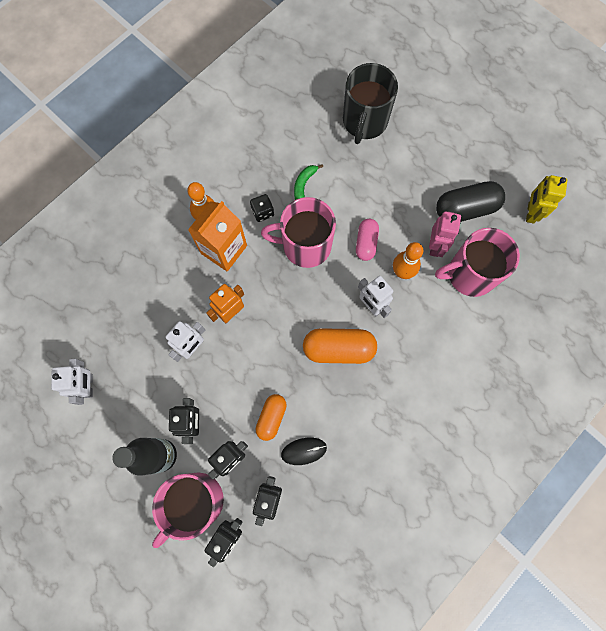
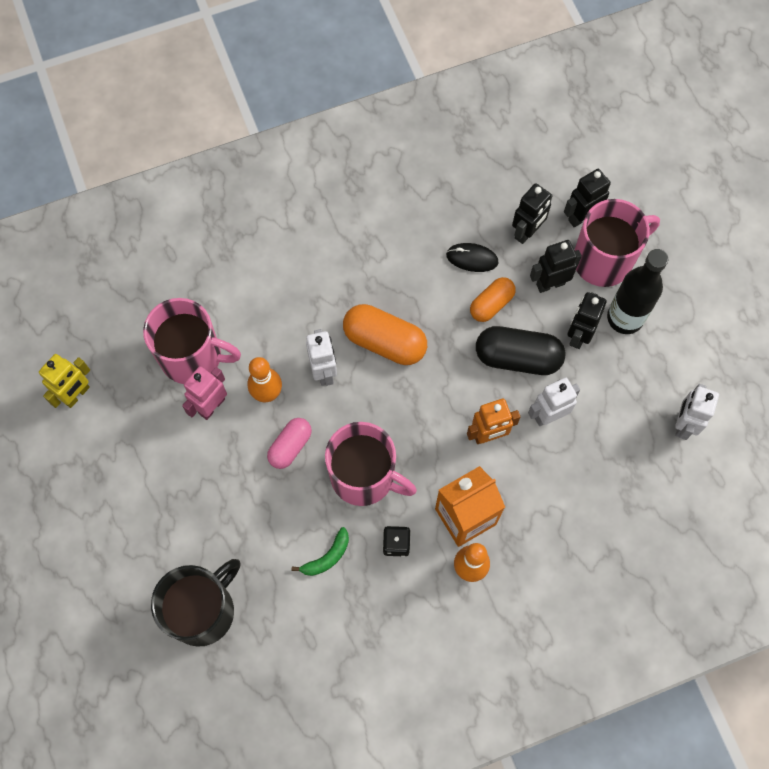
camera: 155 degrees left, 5 degrees down
black capsule [436,181,505,222] -> black capsule moved to [476,326,565,375]

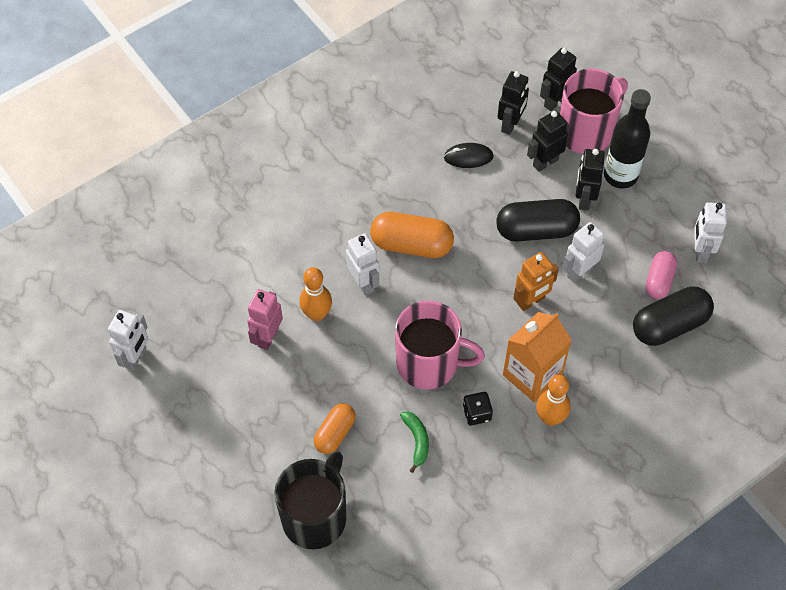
camera: 15 degrees left, 10 degrees down
yellow robot [39,354,90,408] -> white robot [108,310,148,371]
pink mug [143,298,241,384] -> none
pink capsule [267,418,312,469] -> pink capsule moved to [645,251,677,299]
green banana [292,527,349,576] -> green banana turned 45 degrees counterclockwise [400,412,429,473]
orange capsule [470,277,516,322] -> orange capsule moved to [314,403,356,454]
none -> black capsule [633,286,714,346]

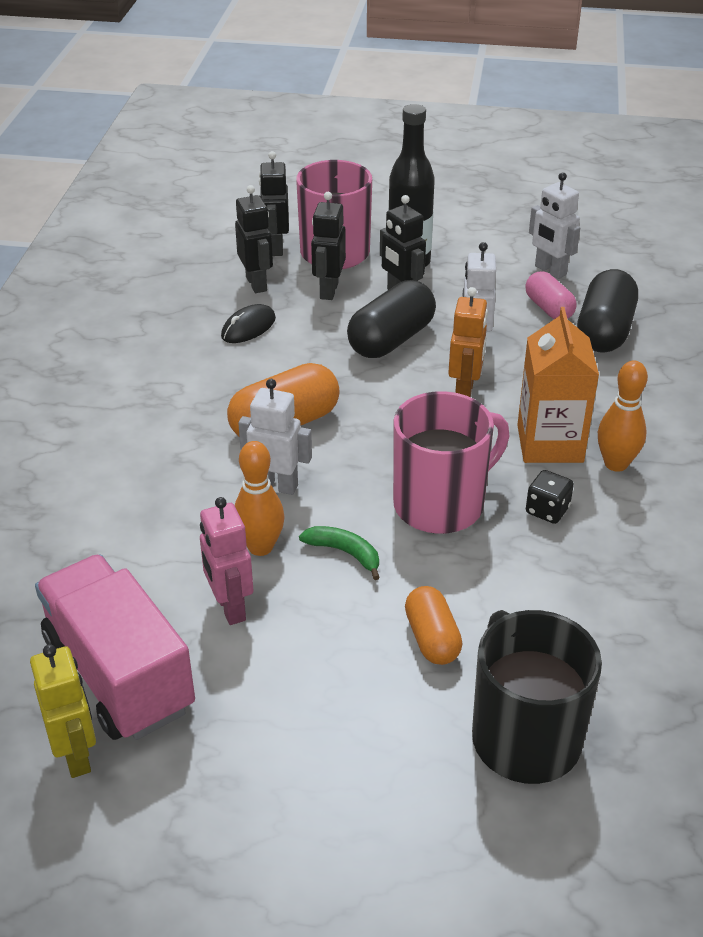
camera: 45 degrees left, 20 degrees down
white robot [108,310,148,371] -> yellow robot [30,644,96,778]
green banana [400,412,429,473] -> green banana moved to [299,526,380,580]
none -> pink truck [35,554,195,740]

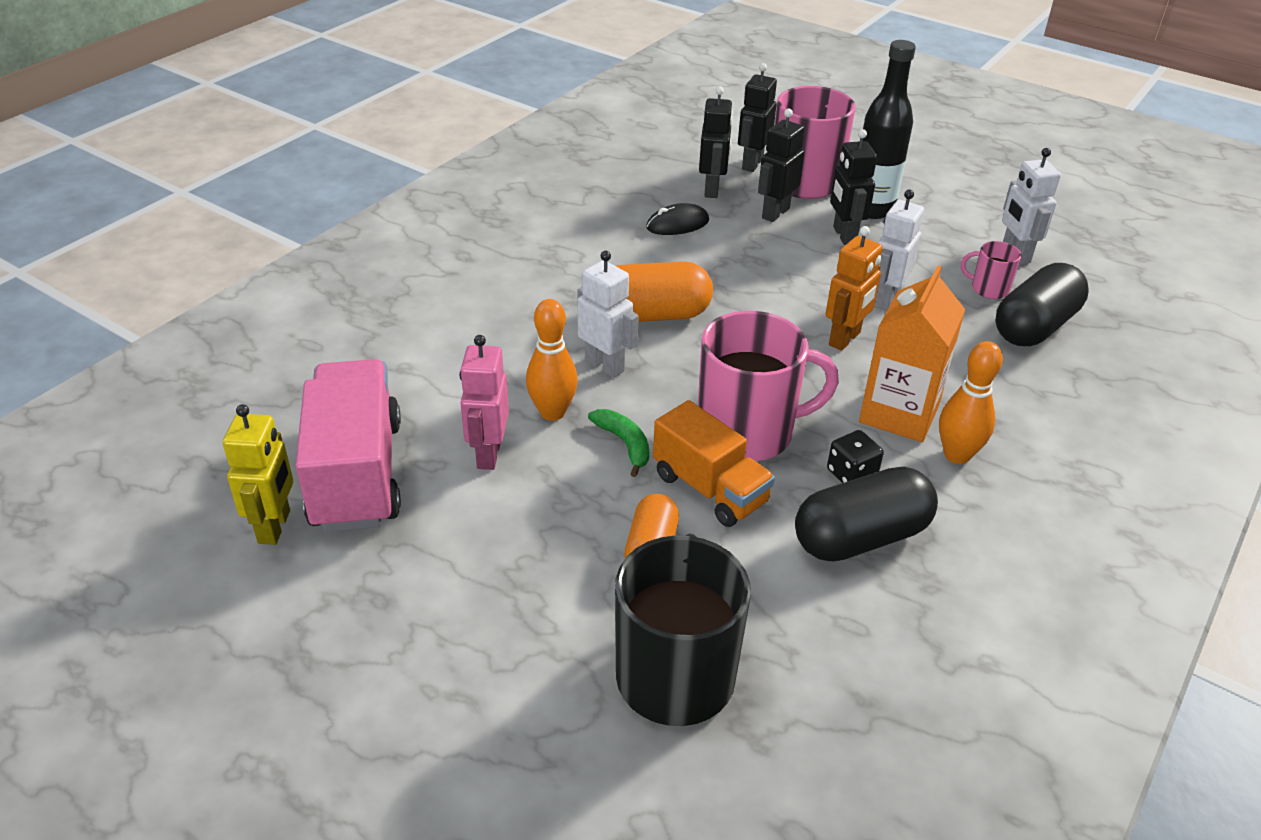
camera: 25 degrees right, 0 degrees up
black capsule [347,280,436,358] -> black capsule moved to [795,466,938,561]
pink capsule [525,271,577,319] -> pink mug [961,241,1021,299]
none -> orange truck [653,400,775,527]

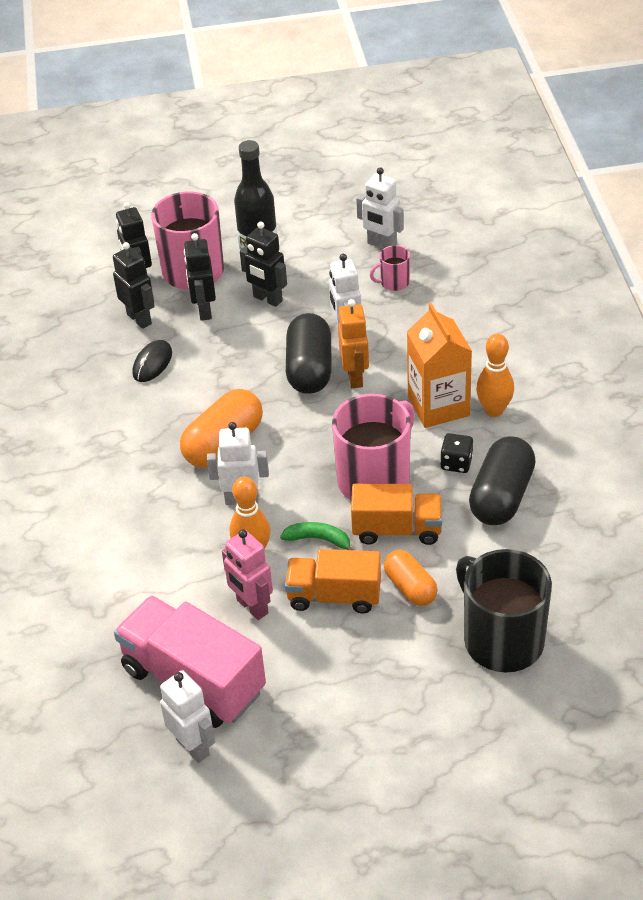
camera: 40 degrees left, 5 degrees up
yellow robot [223,404,293,545] -> white robot [160,670,215,763]
black capsule [996,263,1089,346] -> black capsule moved to [286,313,332,394]
none -> orange truck [285,549,381,614]

